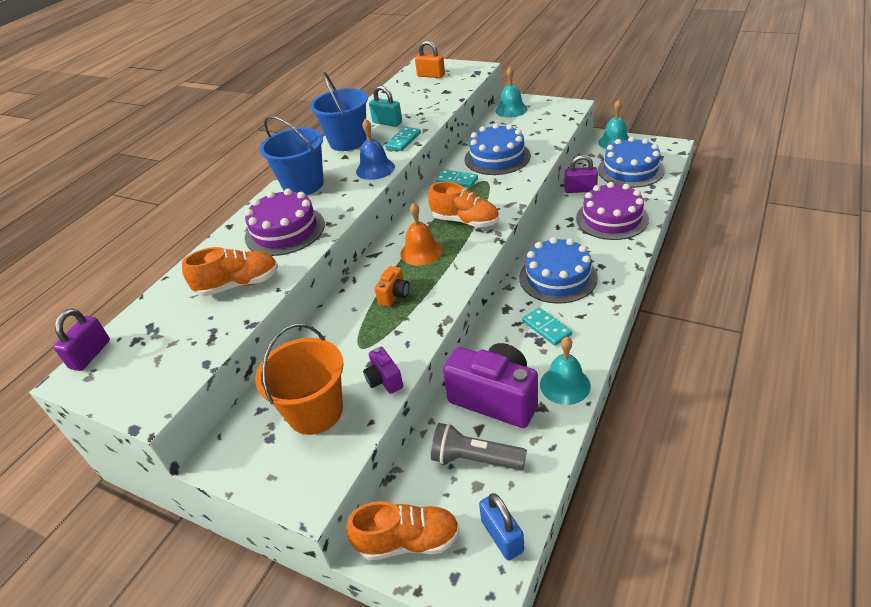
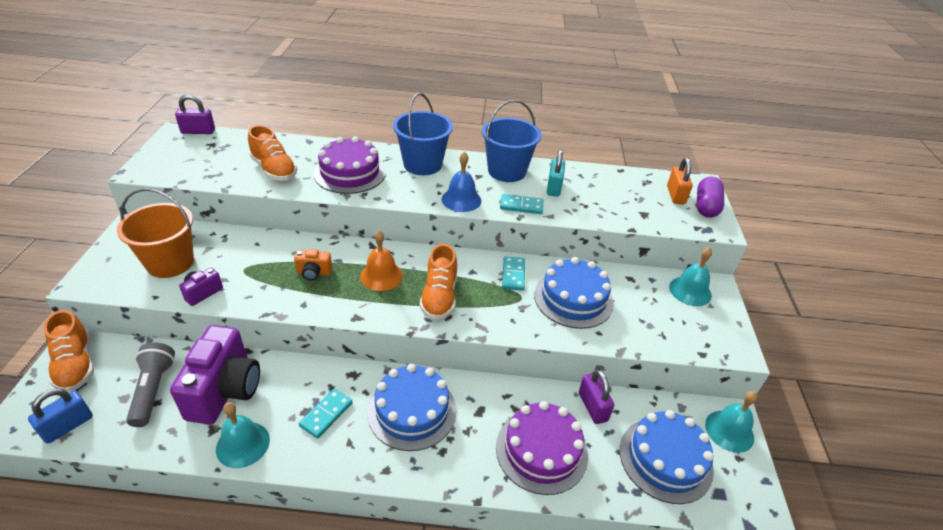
camera: 60 degrees right, 0 degrees up
none -> purple capsule [697,177,724,218]

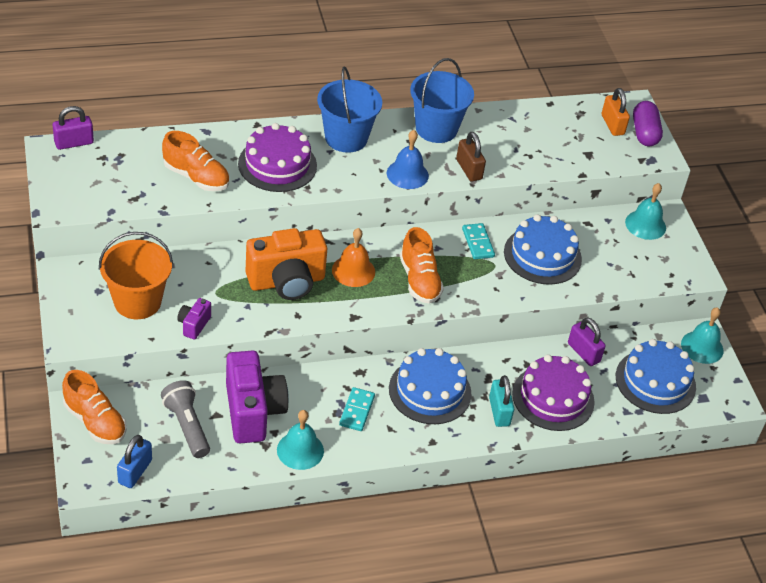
camera: 20 degrees left, 5 degrees up
orange camera [294,249,332,280] -> orange camera [246,228,327,300], size x2.18
turquoise domino [500,194,543,214] -> brown padlock [456,132,486,181]
turquoise padlock [547,149,565,197] -> turquoise padlock moved to [489,375,514,427]

